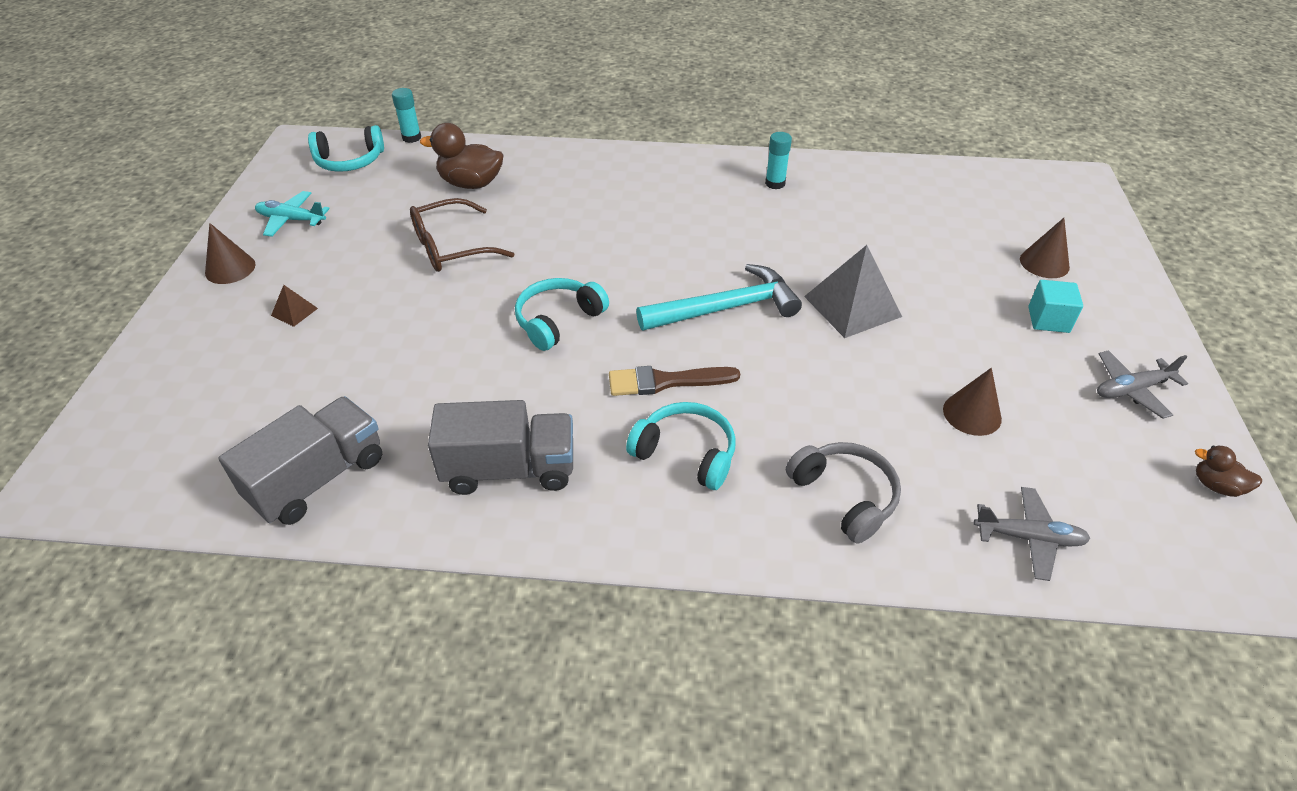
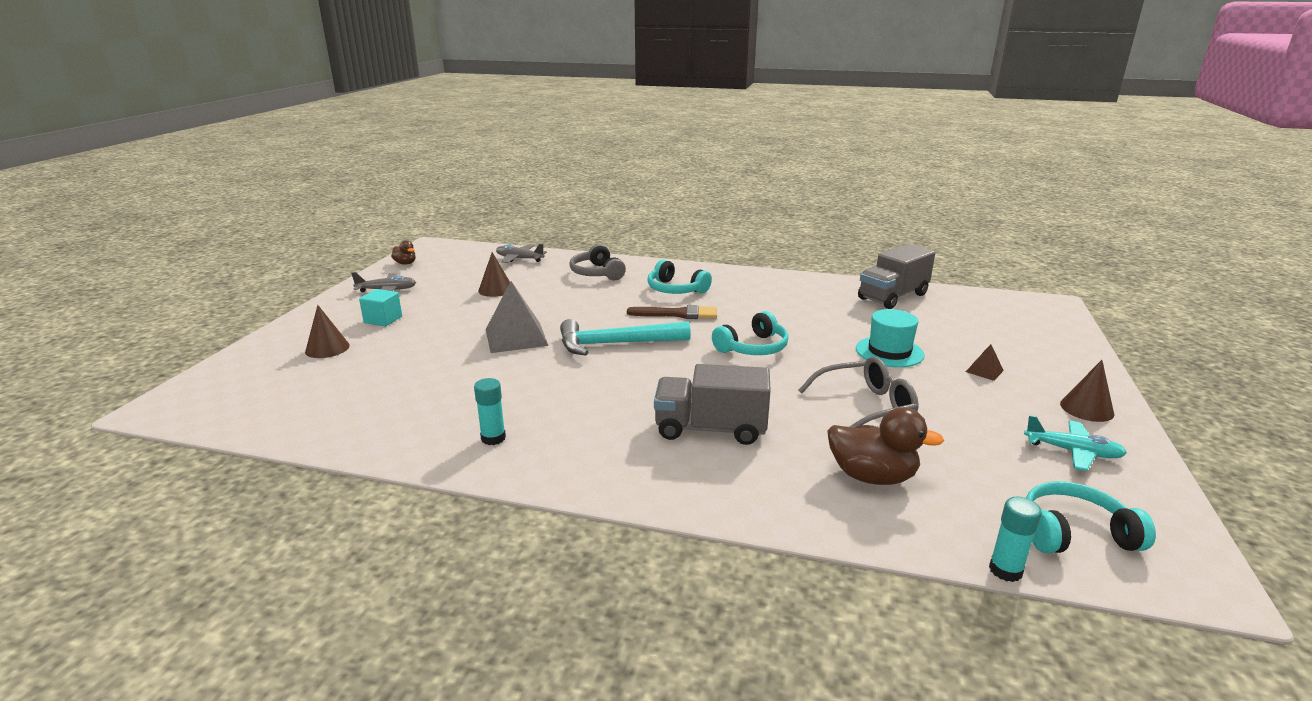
camera: 170 degrees left, 20 degrees down
brown glasses [410,198,514,272] -> grey glasses [798,357,919,428]
grey truck [428,400,573,495] -> grey truck moved to [654,364,771,445]
none -> turquoise hat [856,309,924,367]

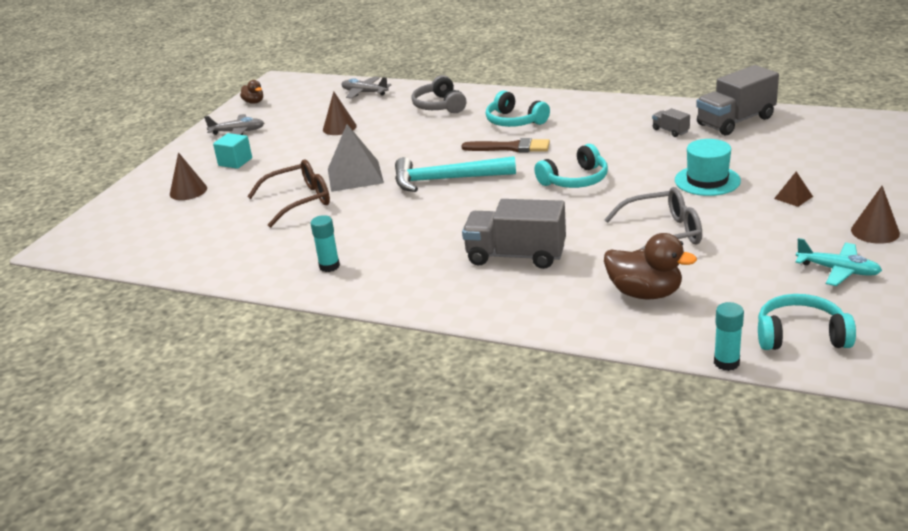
camera: 10 degrees right, 5 degrees up
none -> brown glasses [247,159,330,227]
none -> grey truck [652,108,690,137]

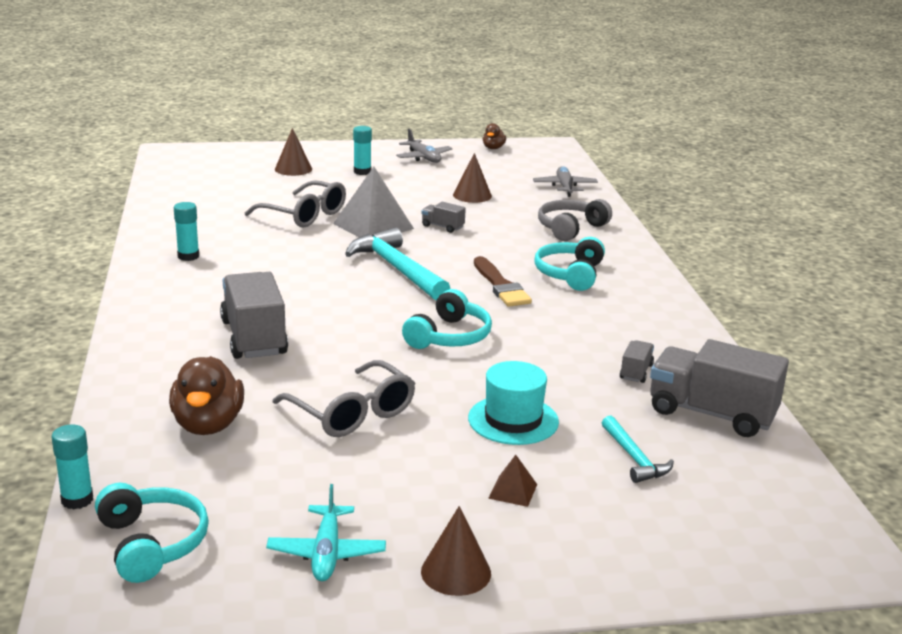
camera: 55 degrees right, 5 degrees down
turquoise cube [213,133,252,169] -> turquoise glue stick [353,126,372,175]
brown glasses [247,159,330,227] -> grey glasses [245,180,346,227]
turquoise headphones [534,144,608,188] -> turquoise headphones turned 90 degrees counterclockwise [402,289,492,349]
none -> grey truck [422,202,466,233]
none -> turquoise hammer [602,416,674,483]

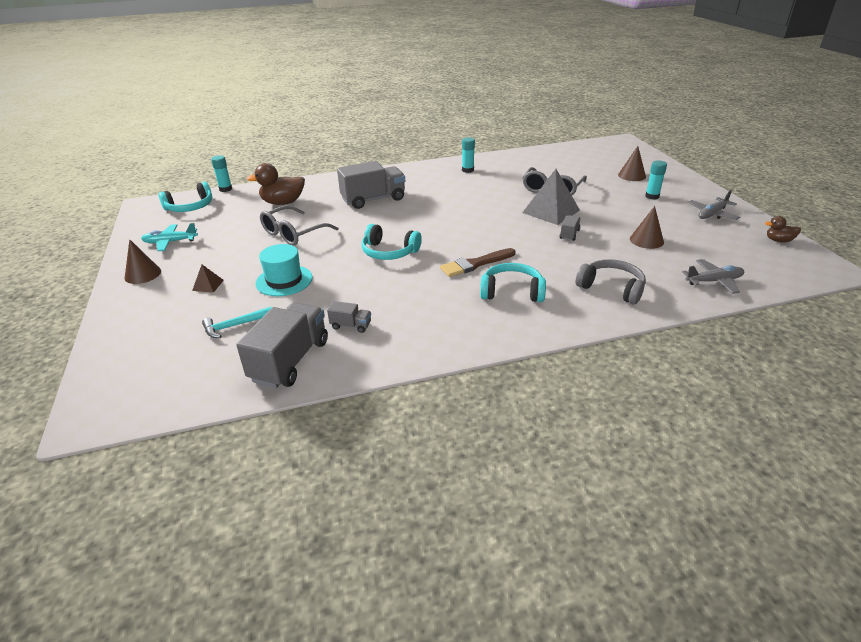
camera: 85 degrees right, 10 degrees up
turquoise hammer [345,227,451,300] -> none

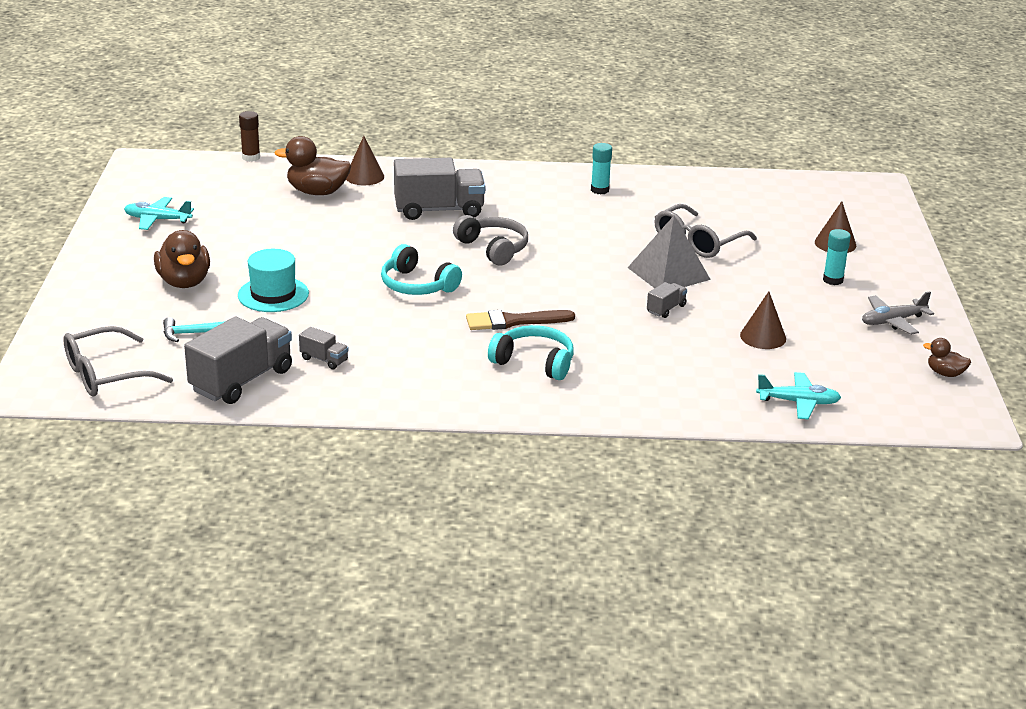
camera: 15 degrees right, 5 degrees down
brown cone [124,239,161,284] -> brown cone moved to [346,136,384,185]
turquoise headphones [158,181,212,212] -> none
brown pyramid [192,265,224,293] -> brown duck [154,230,210,288]
turquoise glue stick [211,155,232,192] -> brown glue stick [239,111,260,162]
grey glasses [260,206,338,246] -> grey glasses moved to [63,326,173,397]
grey headphones [576,259,646,305] -> grey headphones moved to [453,215,528,266]
grey plane [682,259,744,294] -> turquoise plane [756,372,841,419]

